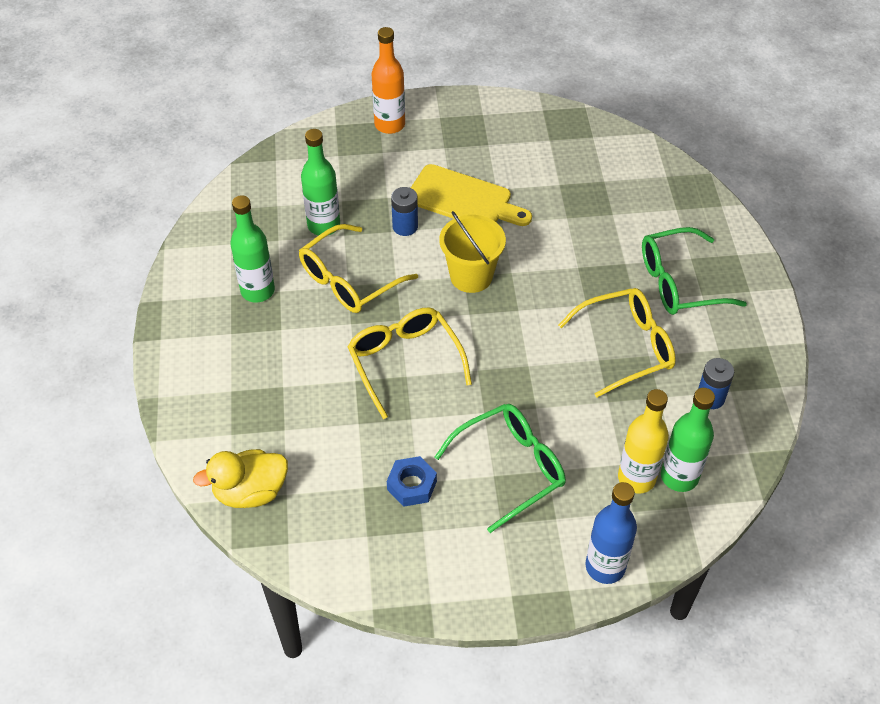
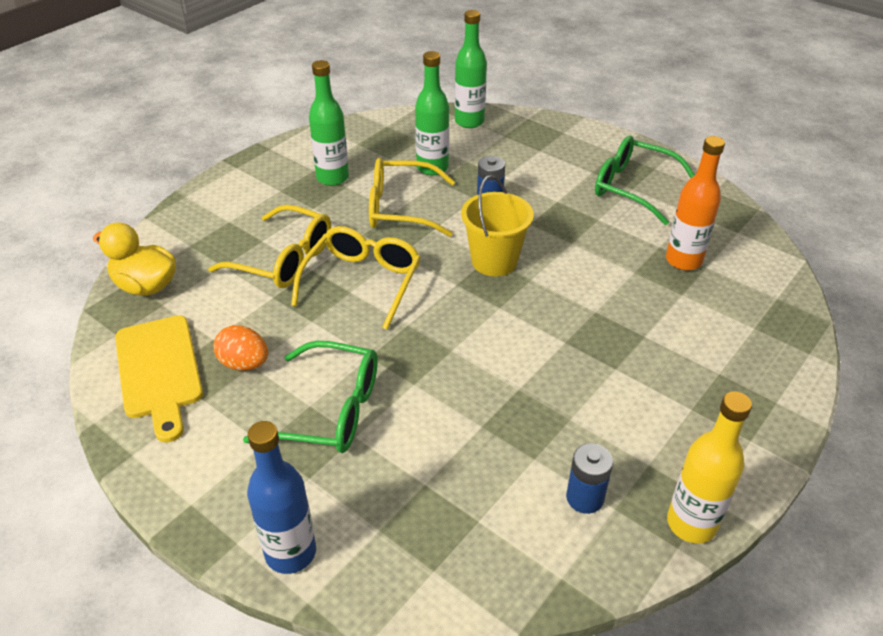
camera: 45 degrees right, 10 degrees down
orange bottle [372,27,405,134] -> orange bottle moved to [666,136,725,270]
blue nut [387,456,437,507] -> orange egg [213,325,268,371]
yellow cutting board [411,164,532,226] -> yellow cutting board moved to [115,316,203,443]
yellow glasses [558,288,676,397] -> yellow glasses moved to [208,205,331,288]
yellow bottle [618,389,669,493] -> yellow bottle moved to [667,391,752,544]
green glasses [642,227,747,315] -> green glasses moved to [595,136,695,225]
green bottle [661,388,715,492] -> green bottle moved to [455,10,487,128]

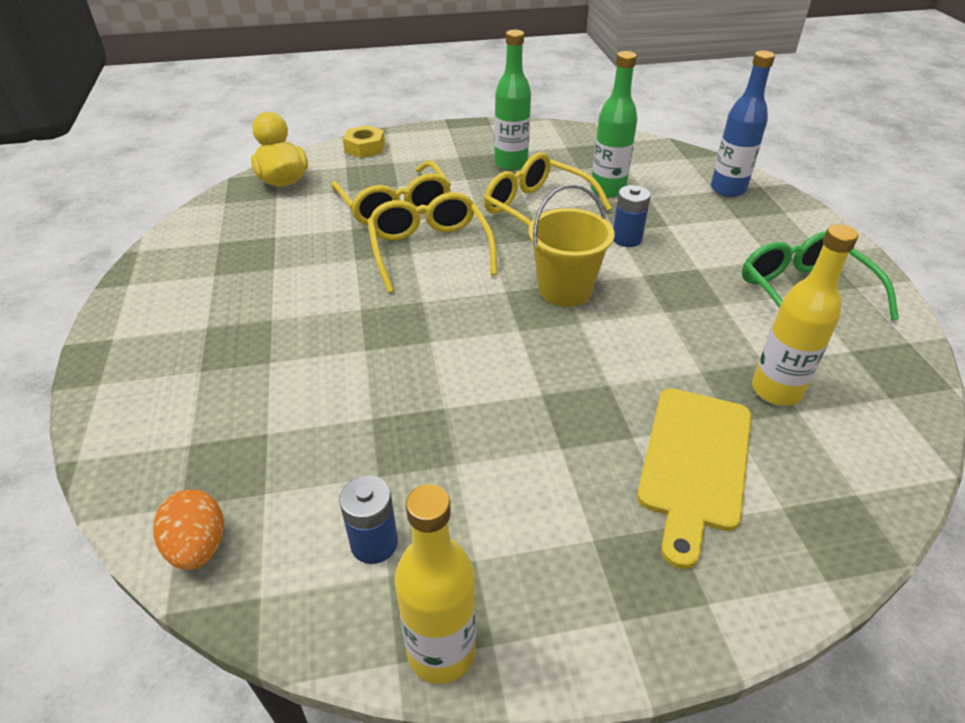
camera: 40 degrees right, 0 degrees up
yellow cutting board [115,316,203,443] -> yellow cutting board moved to [637,388,751,569]
orange egg [213,325,268,371] -> orange egg moved to [153,490,224,570]
green glasses [243,341,378,453] -> none
blue bottle [247,421,316,574] -> blue bottle moved to [711,51,775,197]
yellow glasses [291,226,421,330] -> yellow glasses turned 75 degrees counterclockwise [367,192,497,293]
green bottle [455,10,487,128] -> none
orange bottle [666,136,725,270] -> yellow bottle [752,224,858,406]
none -> yellow nut [343,125,385,158]

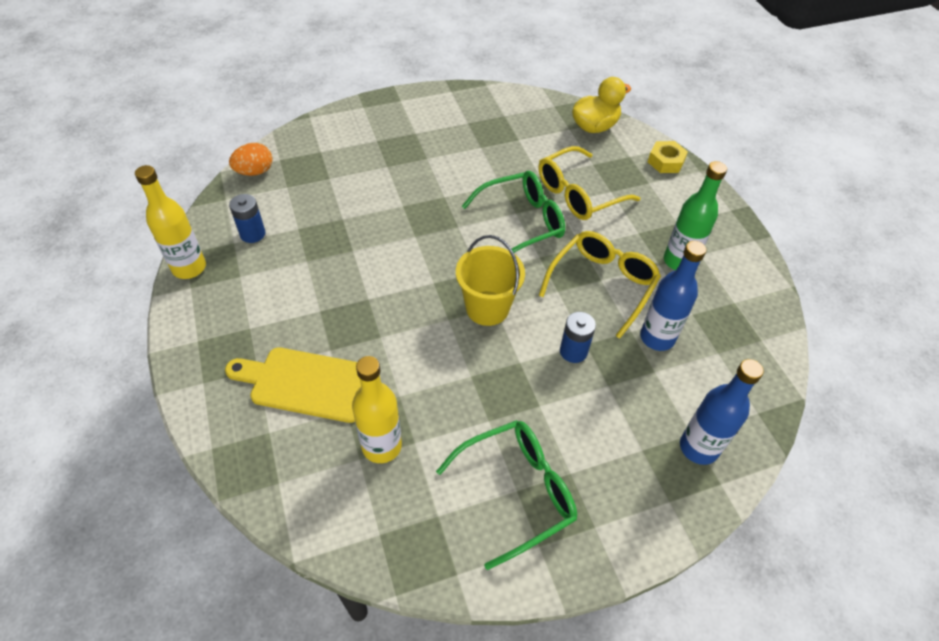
camera: 80 degrees right, 10 degrees up
yellow glasses [367,192,497,293] -> green glasses [462,171,565,253]
green bottle [591,51,637,198] -> blue bottle [640,241,706,351]

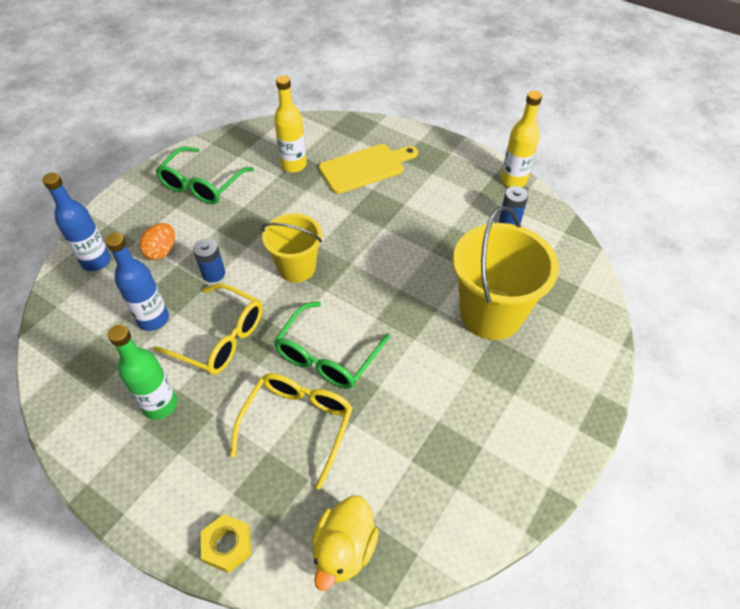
camera: 145 degrees right, 0 degrees up
orange egg [229,143,272,176] -> orange egg moved to [139,223,175,260]
yellow glasses [539,231,661,339] -> yellow glasses turned 60 degrees counterclockwise [153,284,263,375]
none -> yellow bucket [453,206,559,340]

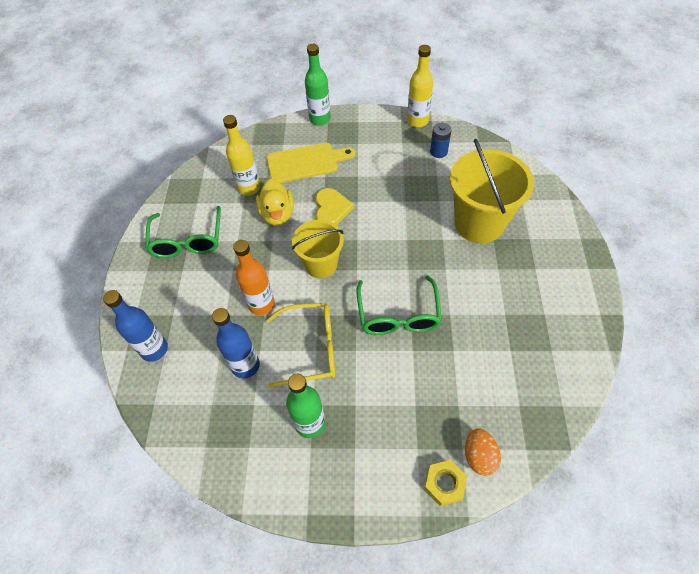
camera: 30 degrees left, 5 degrees up
orange egg [139,223,175,260] -> orange egg moved to [465,428,501,476]
blue battery [193,238,225,283] -> orange bottle [233,240,275,315]
yellow glasses [230,373,353,489] -> none
yellow duck [312,496,379,591] -> yellow duck moved to [256,179,294,226]
yellow cutting board [319,144,418,194] -> yellow cutting board turned 45 degrees clockwise [267,143,355,183]
none -> green bottle [305,44,331,126]
none -> yellow heart [315,188,354,225]

